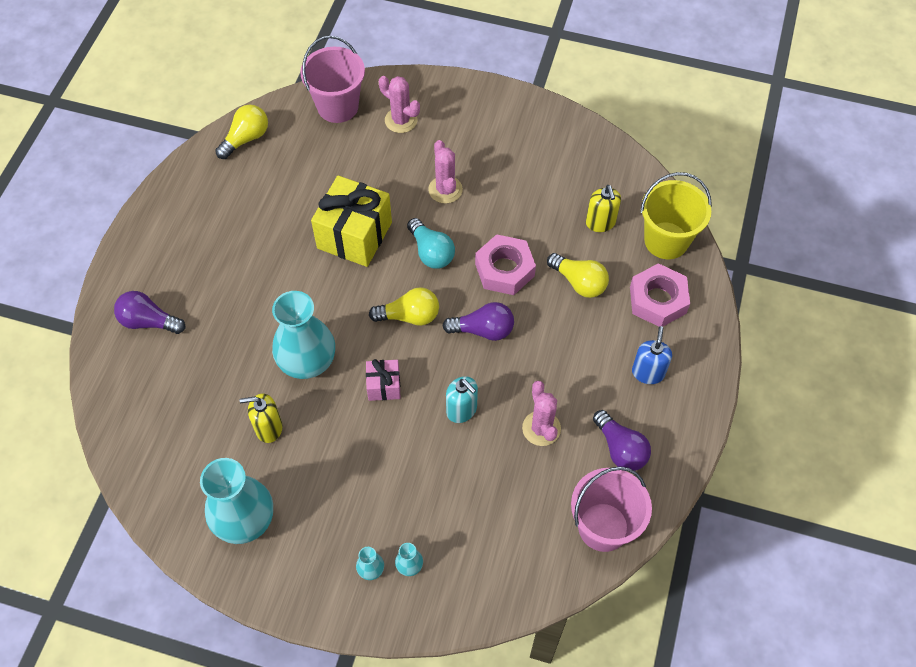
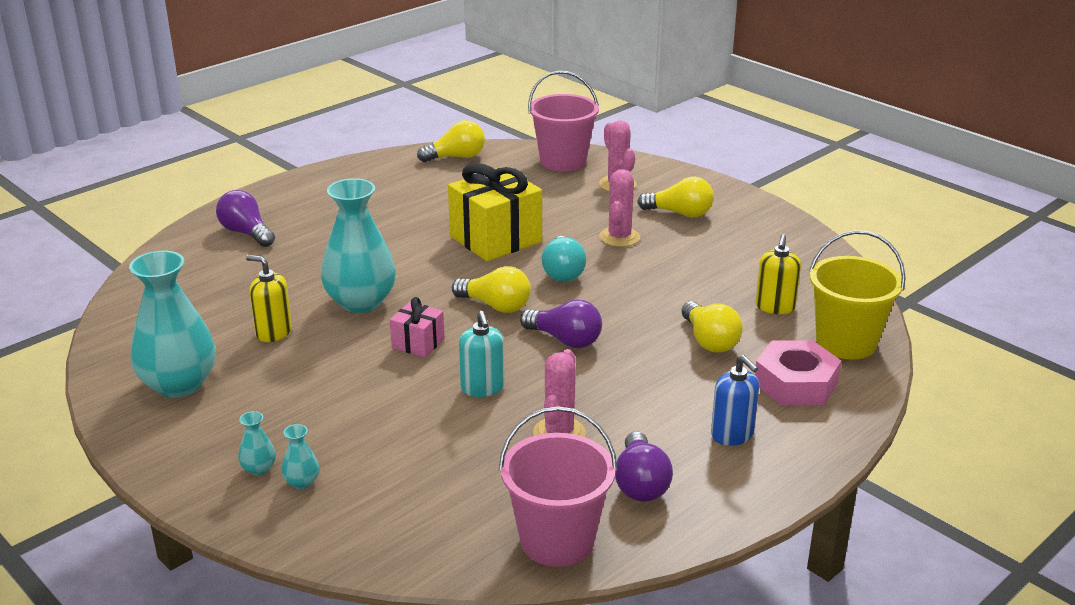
camera: 30 degrees right, 30 degrees down
pink nut [475,234,536,295] -> none
blue soap dispenser [632,326,672,384] -> blue soap dispenser turned 105 degrees clockwise [711,355,759,446]
none -> yellow light bulb [637,176,714,218]

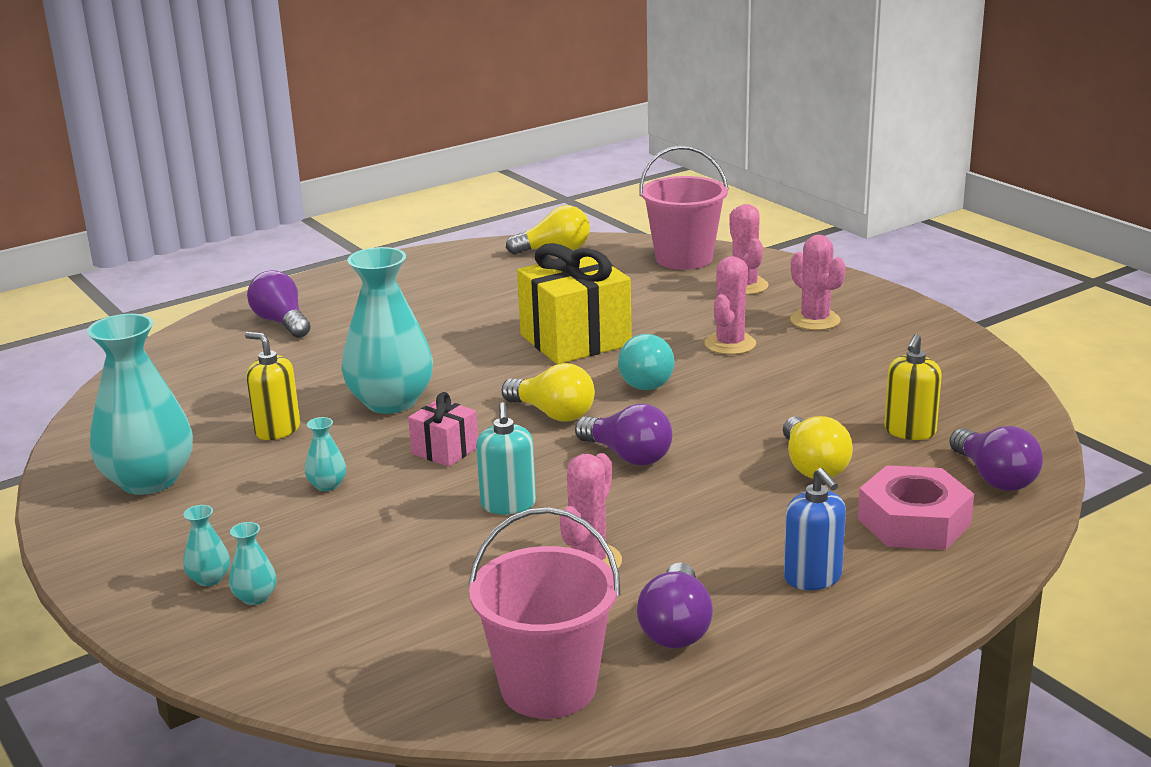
camera: 10 degrees right, 5 degrees down
yellow light bulb [637,176,714,218] -> pink cactus [790,235,846,330]
yellow bucket [809,230,906,360] -> purple light bulb [949,426,1043,491]
none -> turquoise vase [305,417,346,491]

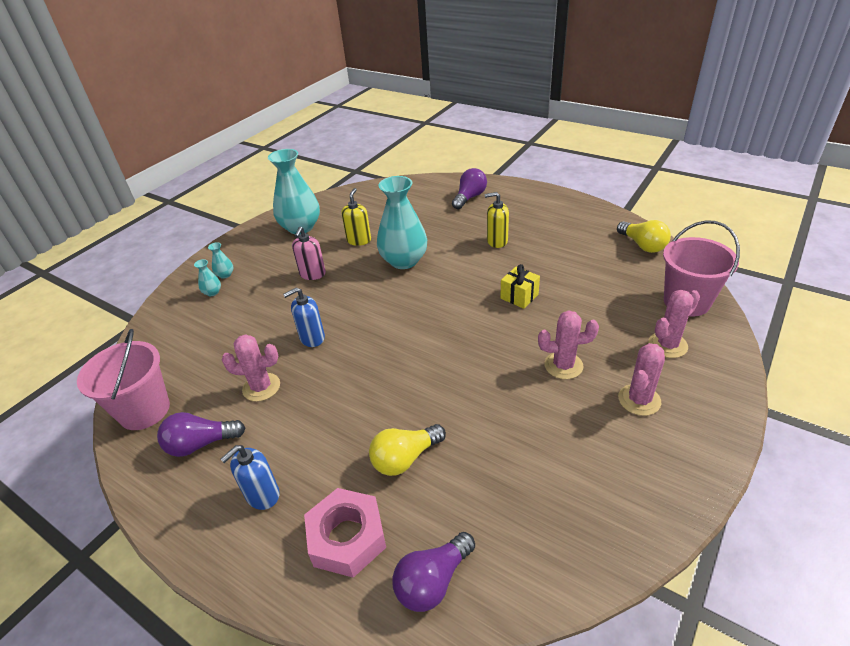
camera: 70 degrees right, 15 degrees up
turquoise vase [305,417,346,491] -> pink soap dispenser [292,226,326,280]
pink gift [408,392,478,467] -> none
turquoise soap dispenser [476,402,536,515] -> blue soap dispenser [283,287,325,347]
yellow light bulb [502,363,595,422] -> none
yellow gift [517,243,632,364] -> yellow gift [500,264,540,309], size x0.51
purple light bulb [575,404,672,466] -> none
turquoise light bulb [618,334,675,390] -> none
yellow soap dispenser [884,334,942,440] -> yellow soap dispenser moved to [485,192,509,248]

